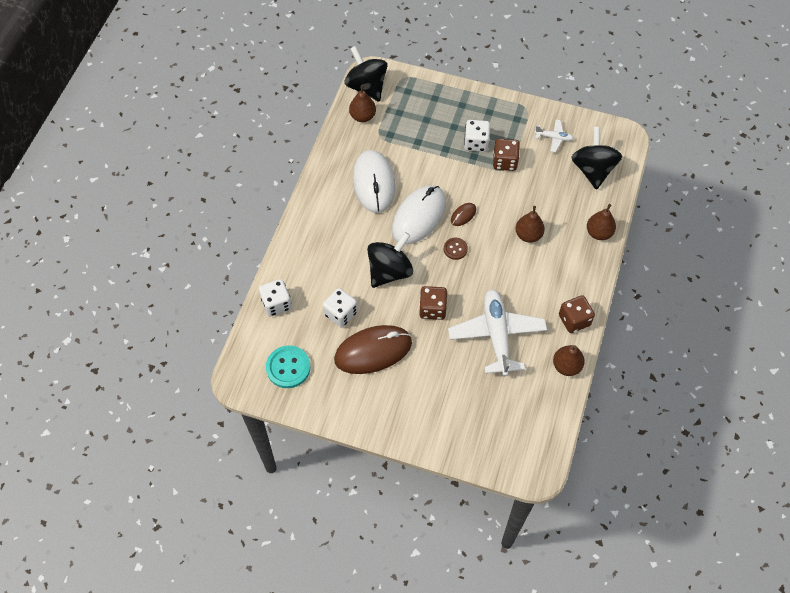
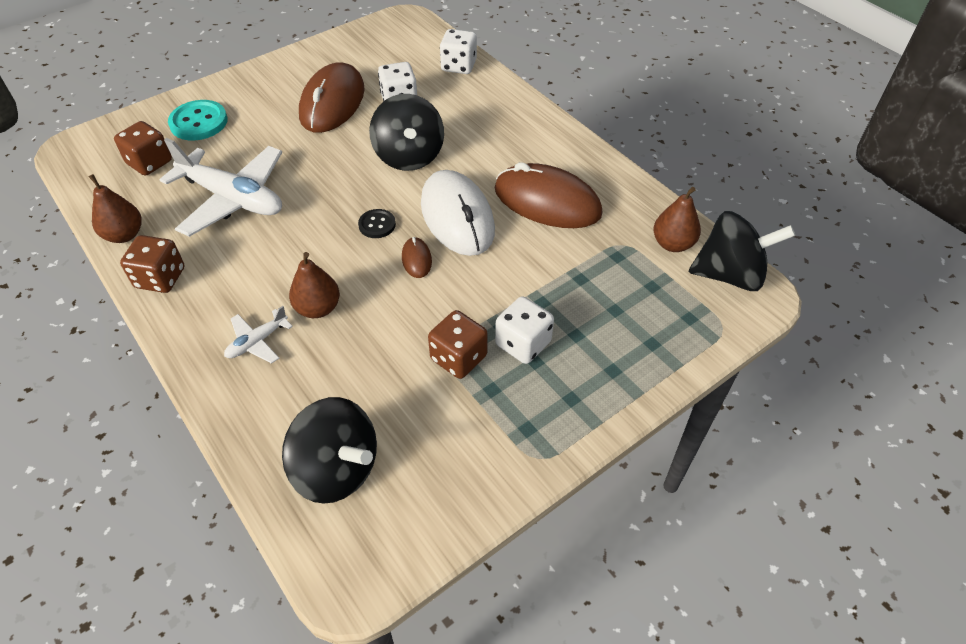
camera: 125 degrees right, 10 degrees down
turquoise button [266,345,311,388] -> turquoise button moved to [168,100,227,141]
white mouse [353,150,395,213] -> brown mouse [494,162,602,228]
brown dice [419,286,447,320] -> brown dice moved to [114,121,172,176]
brown button [444,238,468,260] -> black button [358,209,396,238]
white plane [535,120,574,152] -> white plane moved to [224,306,293,364]
brown pear [587,204,616,240] -> none

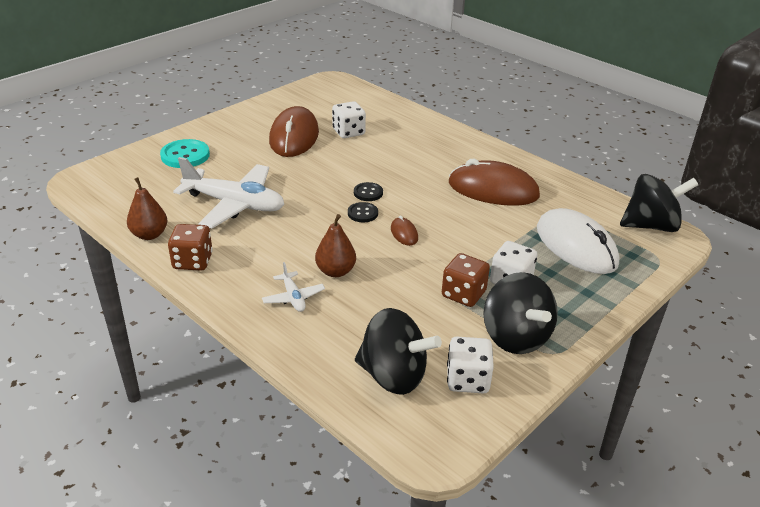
camera: 10 degrees left, 15 degrees down
brown dice [114,121,172,176] -> none
white plane [224,306,293,364] -> white plane turned 60 degrees counterclockwise [262,262,325,312]
black spinning top [369,94,444,171] -> black spinning top moved to [483,272,558,354]
white mouse [421,170,495,256] -> white mouse moved to [537,208,619,274]
white dice [440,29,477,74] -> white dice moved to [447,337,494,393]
brown pear [653,187,701,252] -> none
none -> black button [354,182,383,201]

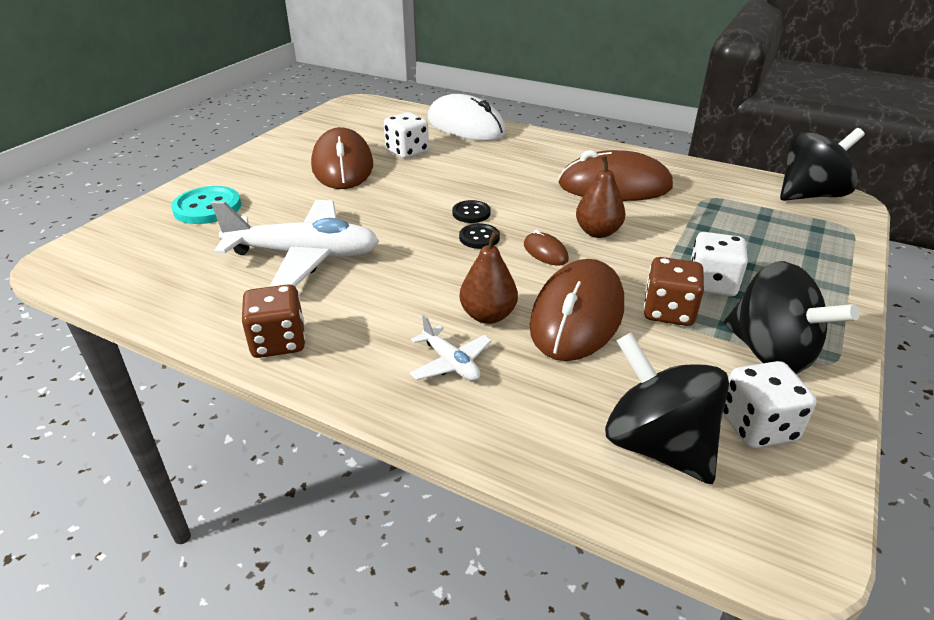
camera: 15 degrees left, 0 degrees up
brown pear [127,177,167,240] -> brown pear moved to [576,155,626,238]
black spinning top [355,308,442,395] -> black spinning top turned 135 degrees counterclockwise [605,332,729,484]
white mouse [537,208,619,274] -> white mouse moved to [427,94,506,141]
none -> brown mouse [530,259,624,361]

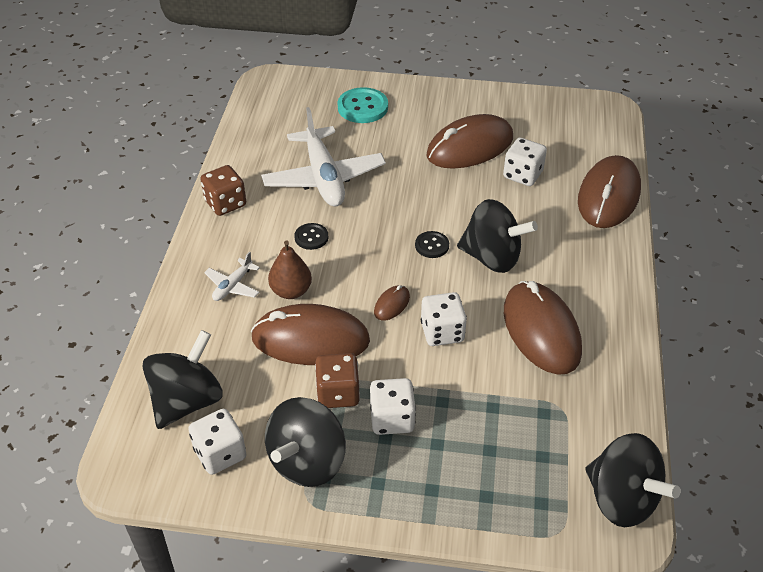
camera: 70 degrees right, 10 degrees up
white mouse [427,94,506,141] -> brown mouse [578,155,641,228]
black button [459,224,500,249] -> black button moved to [294,223,328,250]
brown pear [576,155,626,238] -> white dice [421,292,467,346]
none -> black spinning top [457,199,538,273]

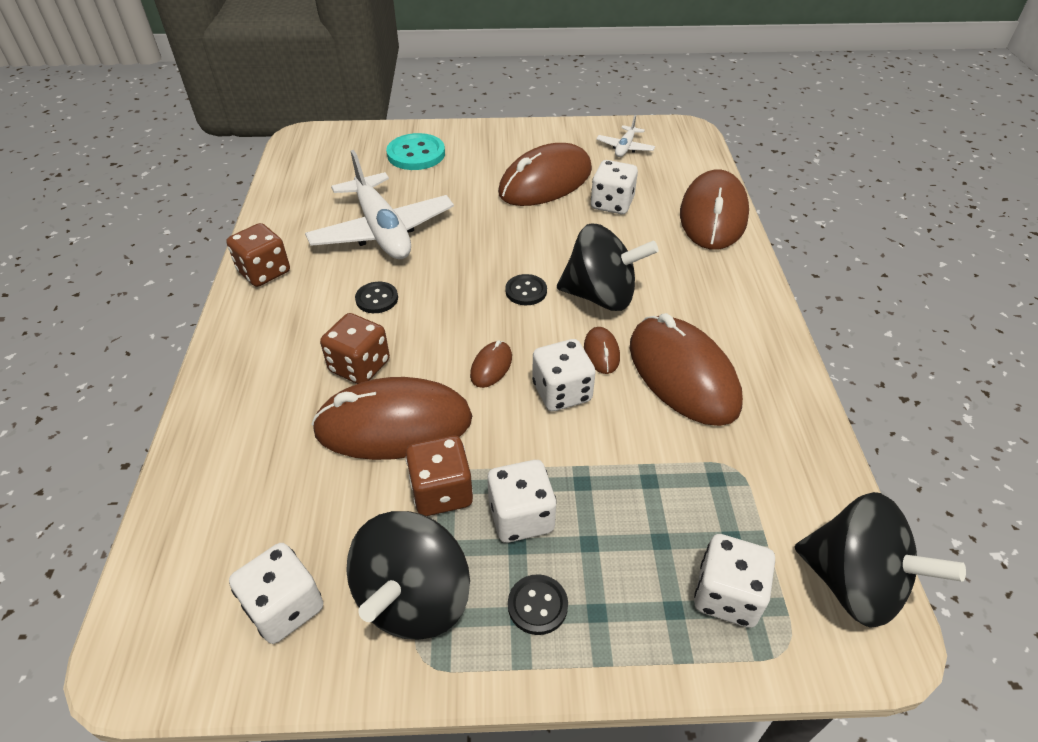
camera: 10 degrees left, 0 degrees up
black spinning top [142,330,222,429] -> none
white plane [204,252,260,301] -> white plane moved to [596,115,655,157]
brown pear [268,240,312,299] -> brown dice [320,313,390,384]
none -> black button [508,574,568,635]
none -> brown mouse [584,327,620,374]
none -> white dice [694,534,775,628]

